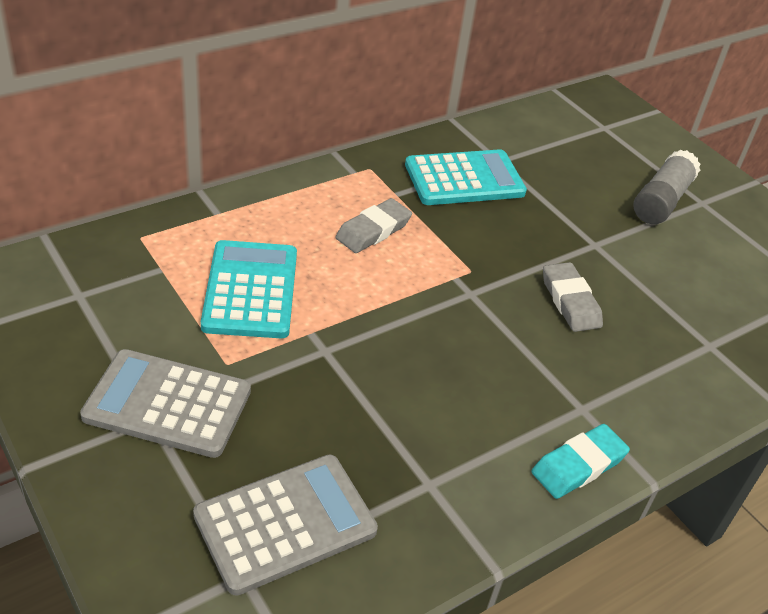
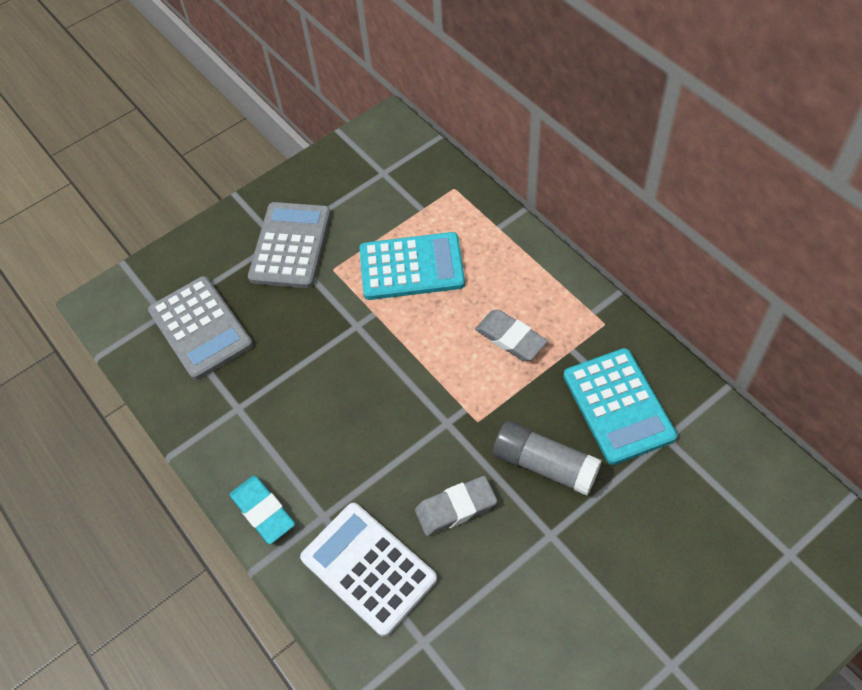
camera: 95 degrees right, 15 degrees up
grey glue stick [634,150,700,224] -> grey glue stick moved to [493,421,602,496]
none -> white calculator [300,503,437,637]

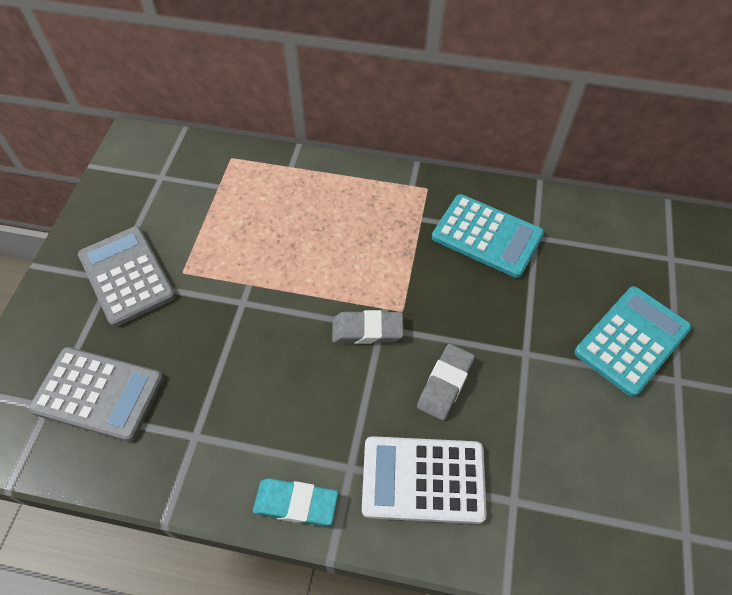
camera: 45 degrees left, 0 degrees up
turquoise calculator [360,232,465,300] -> turquoise calculator moved to [574,286,692,397]
grey eraser [475,309,547,361] -> grey eraser moved to [332,310,404,344]
grey glue stick [493,421,602,496] -> none

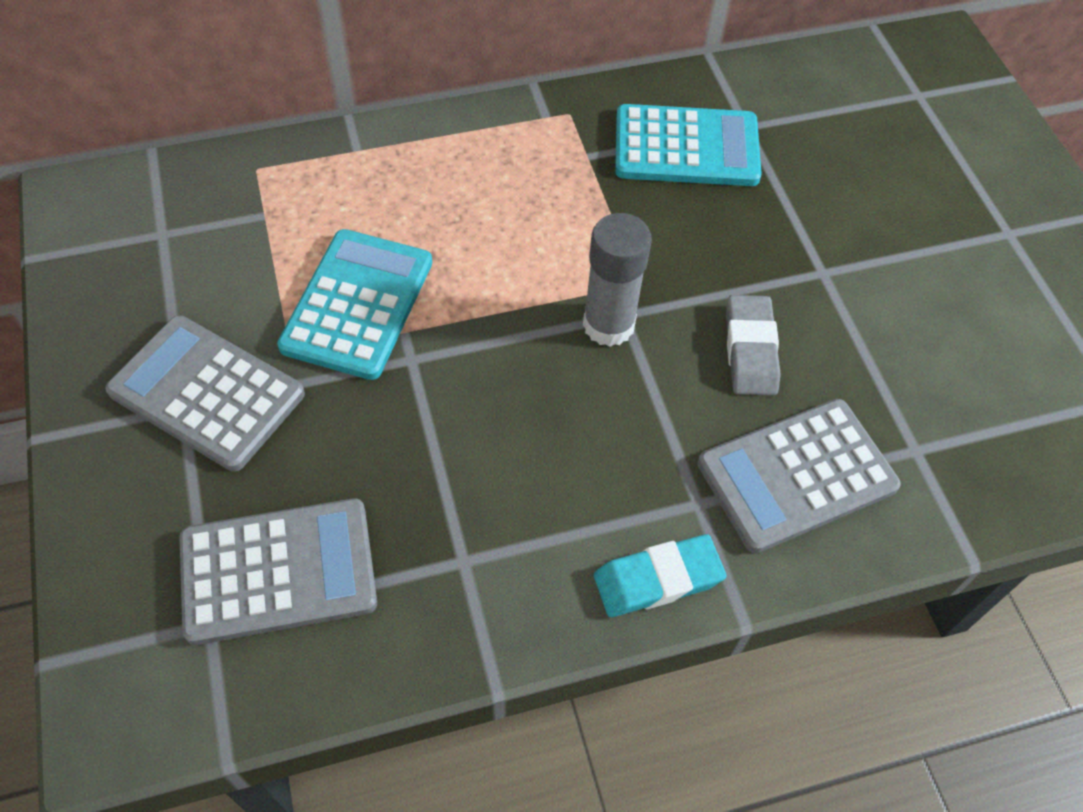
camera: 30 degrees left, 0 degrees up
grey eraser [332,310,404,344] -> grey glue stick [583,213,652,347]
white calculator [362,436,487,524] -> grey calculator [697,399,901,553]
turquoise calculator [574,286,692,397] -> turquoise calculator moved to [277,229,432,380]

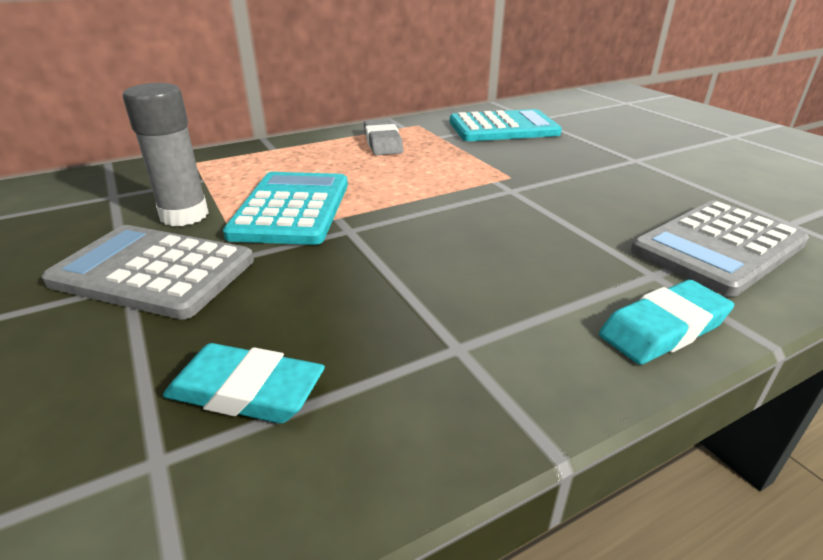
camera: 10 degrees left, 25 degrees down
grey calculator [179,498,377,645] -> turquoise eraser [163,343,325,423]
grey glue stick [583,213,652,347] -> grey glue stick moved to [122,83,209,227]
grey eraser [726,295,781,395] -> grey eraser moved to [364,119,403,155]

